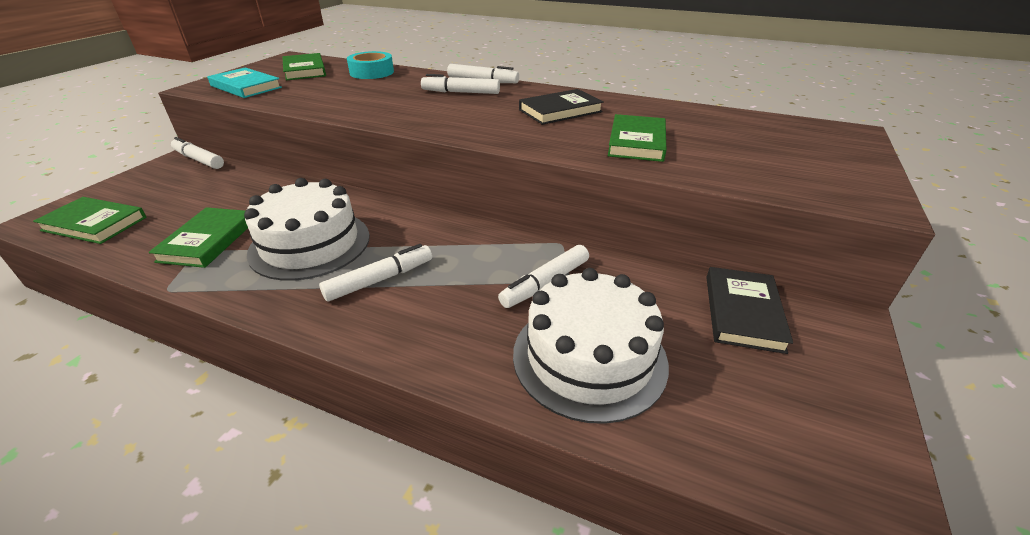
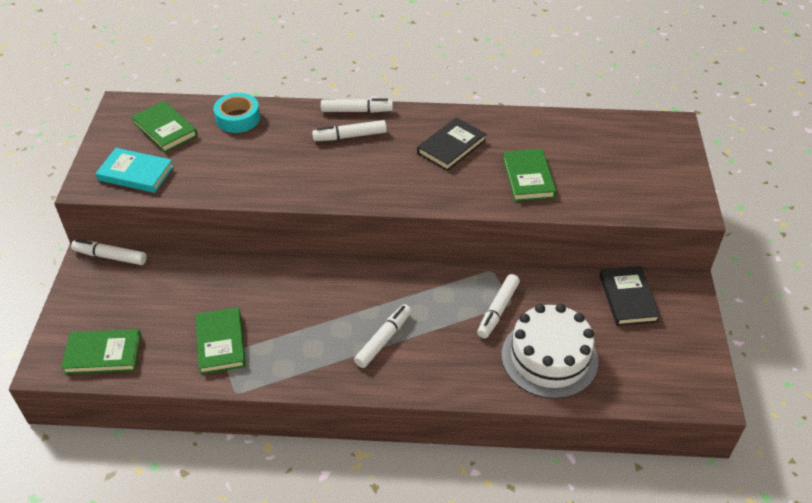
camera: 20 degrees left, 10 degrees up
white cake [244,178,370,281] -> none

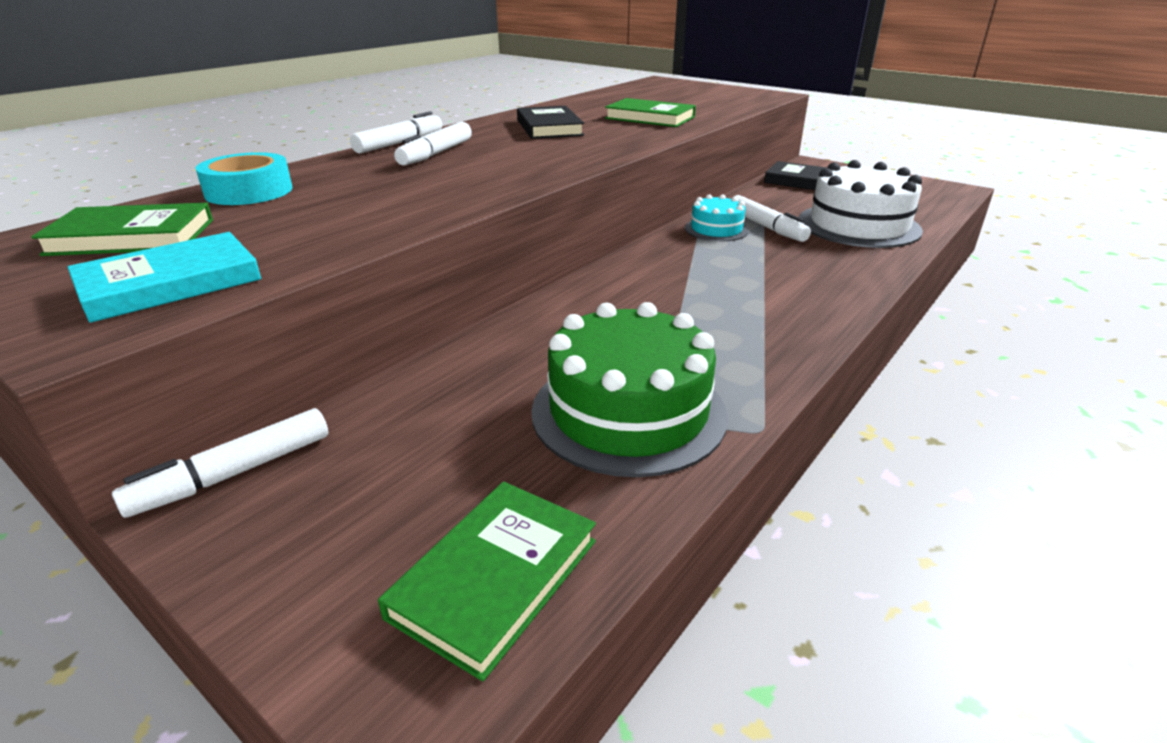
camera: 55 degrees left, 15 degrees down
green book [195,307,246,374] -> green cake [531,302,728,477]
white marker [354,304,412,368] -> none
none -> turquoise cake [685,194,749,241]

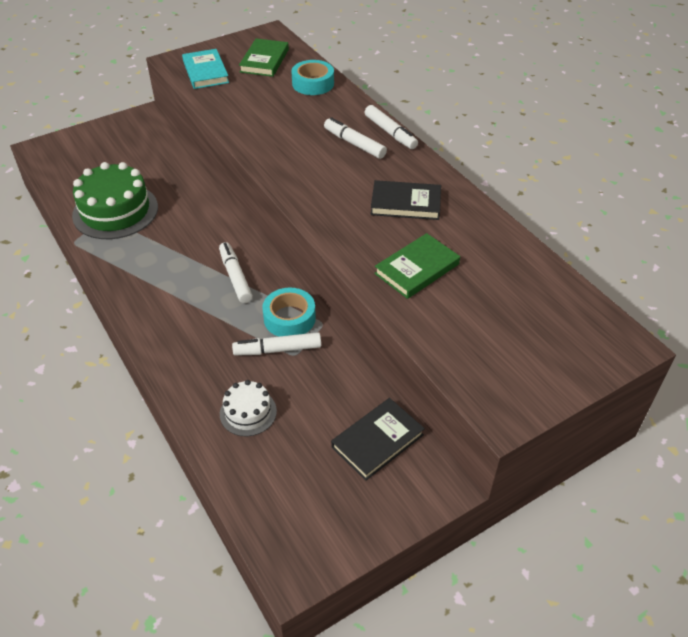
camera: 110 degrees right, 15 degrees up
white marker [112,408,328,518] -> white marker moved to [219,242,253,303]
green book [378,482,596,681] -> none
turquoise cake [685,194,749,241] -> turquoise tape [262,288,316,337]
white cake [799,160,923,248] -> white cake [220,380,277,436], size x0.53

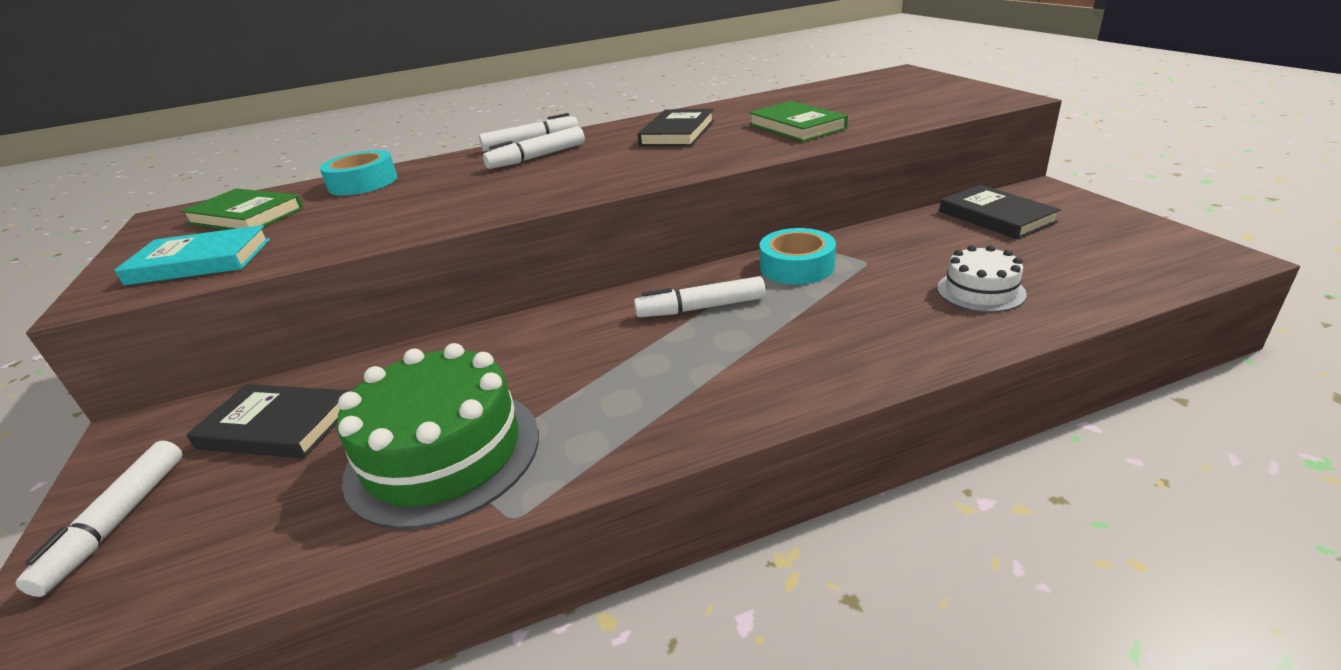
camera: 75 degrees left, 15 degrees down
white marker [232,332,321,356] -> white marker moved to [16,440,182,597]
none -> black book [186,384,349,458]

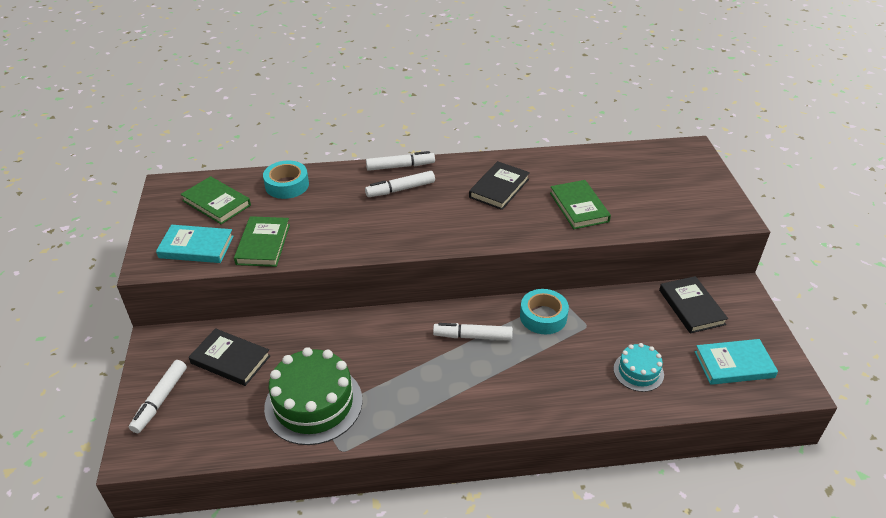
camera: 10 degrees right, 10 degrees up
white cake [937,245,1027,312] -> turquoise cake [613,343,664,392]
none -> green book [234,216,290,267]
none -> turquoise book [694,339,778,385]

